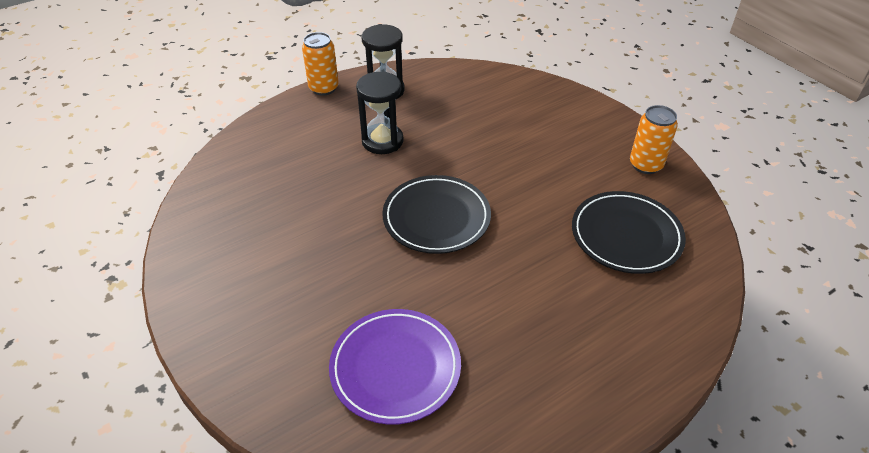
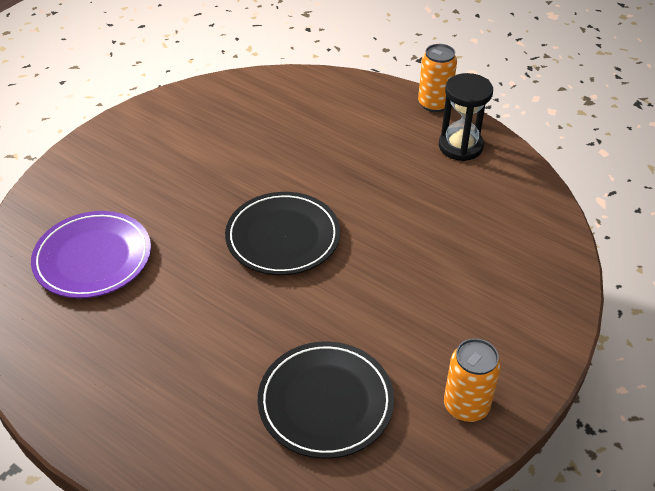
camera: 70 degrees right, 0 degrees up
black hourglass [356,71,404,154] -> none

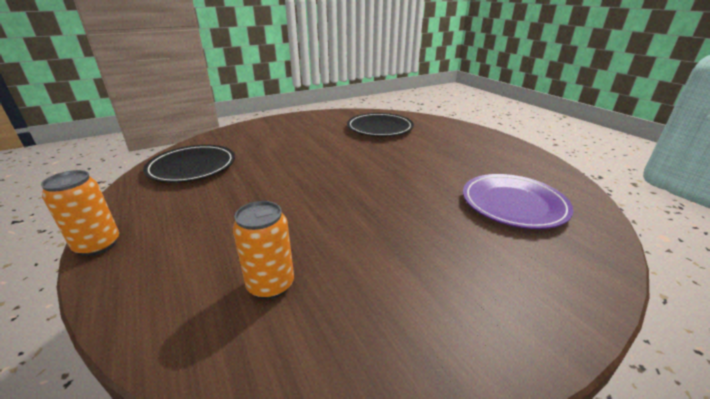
camera: 155 degrees left, 15 degrees down
black plate [225,192,340,275] -> black plate moved to [143,145,235,183]
black hourglass [439,73,493,161] -> none
orange can [444,338,501,422] -> orange can moved to [233,201,294,299]

